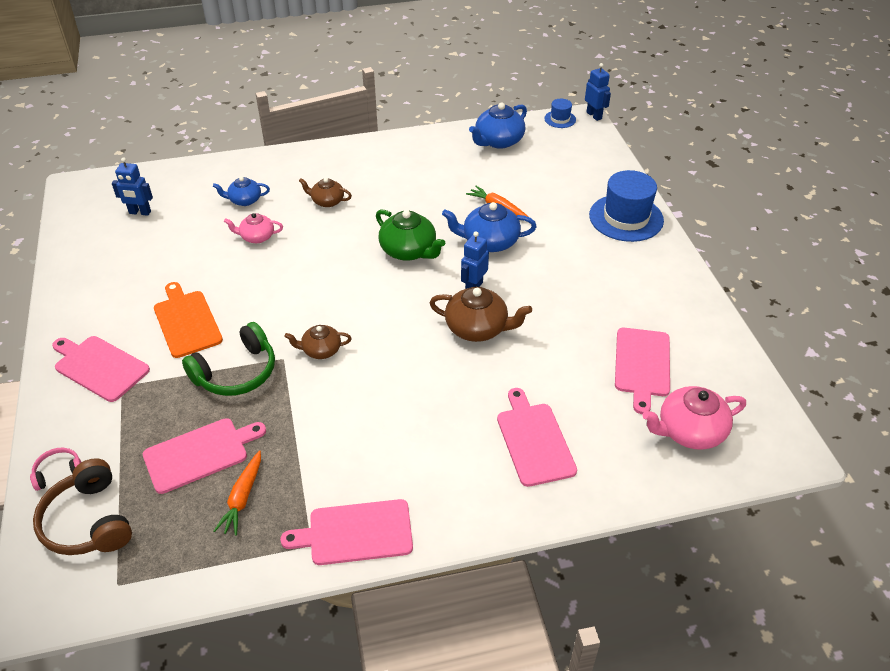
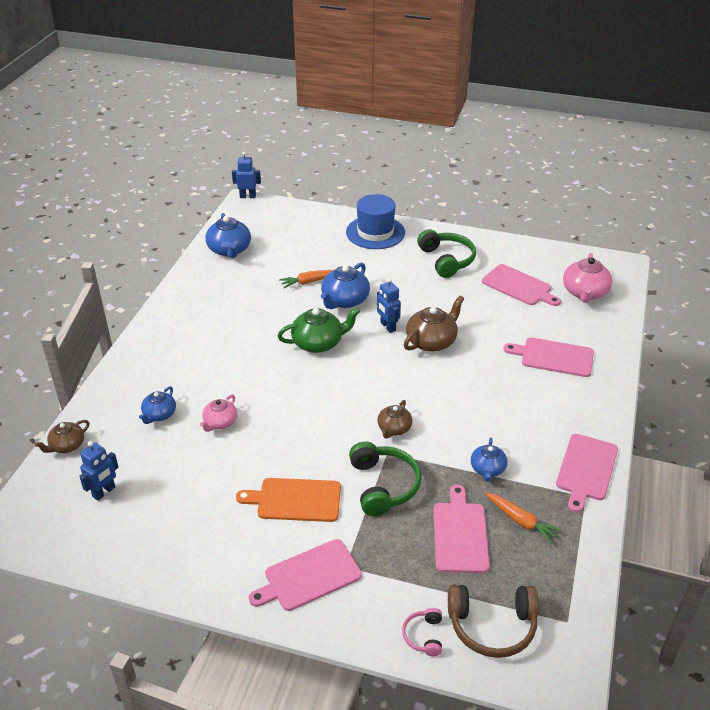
camera: 60 degrees left, 5 degrees down
brown teapot [299,178,352,207] -> brown teapot moved to [35,420,90,453]
blue hat [544,99,576,128] -> none
none -> green headphones [417,229,476,278]
none -> blue teapot [471,438,507,482]

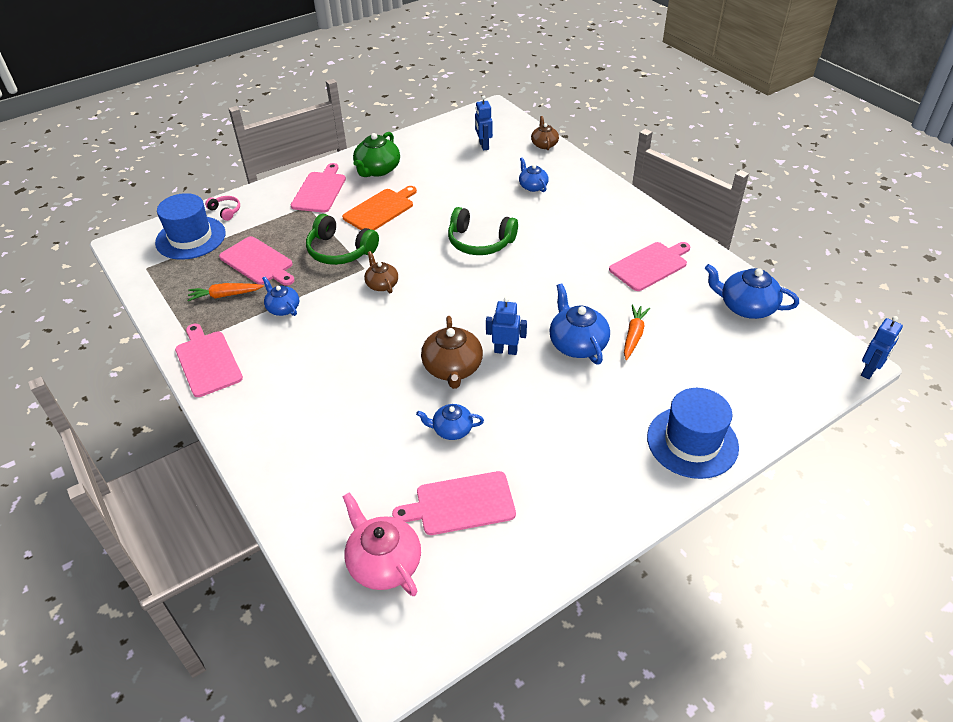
camera: 130 degrees right, 5 degrees up
pink teapot [200,394,237,432] -> none
green teapot [278,307,360,353] -> green teapot moved to [353,132,400,177]
green headphones [417,229,476,278] -> green headphones moved to [448,207,518,255]
brown headphones [448,584,539,658] -> blue hat [155,193,226,259]
pink cutting board [504,338,594,377] -> pink cutting board moved to [609,242,690,291]
none -> blue teapot [416,404,484,440]

